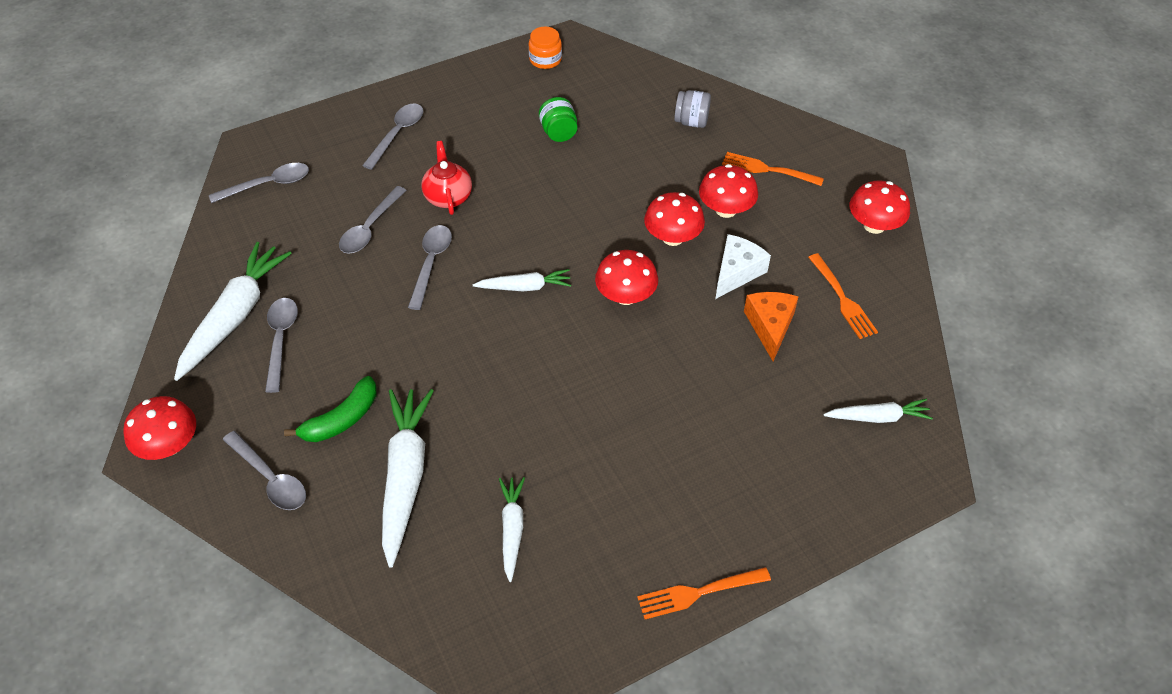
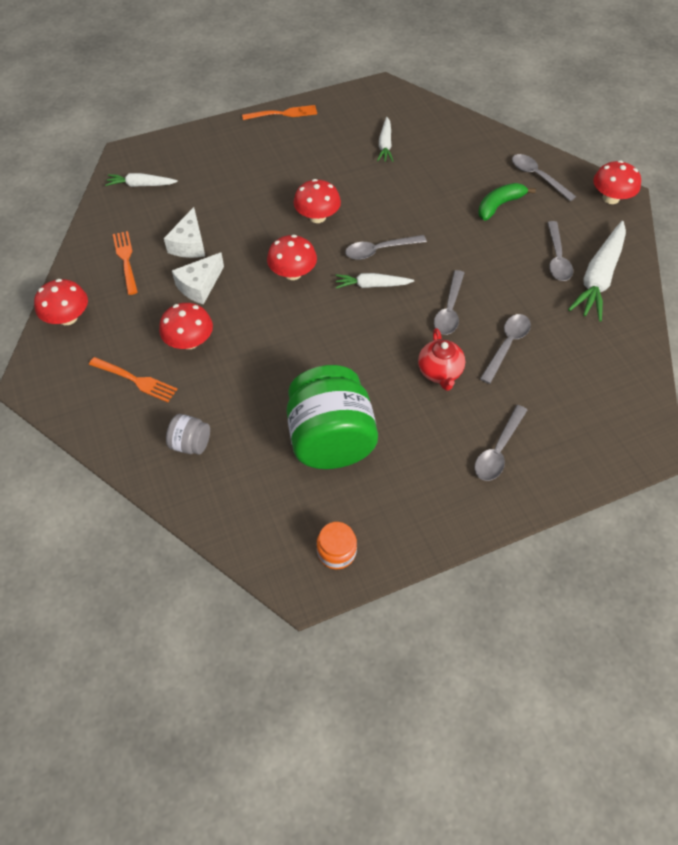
camera: 175 degrees left, 5 degrees up
grey spoon [209,163,309,203] -> grey spoon moved to [345,235,427,260]
white carrot [382,389,434,568] -> none
green jar [539,97,577,142] -> green jar [286,365,378,469], size x2.26
red mushroom [644,192,705,246] -> red mushroom moved to [294,179,341,223]
orange cheese [744,292,799,361] -> white cheese [164,207,205,258]

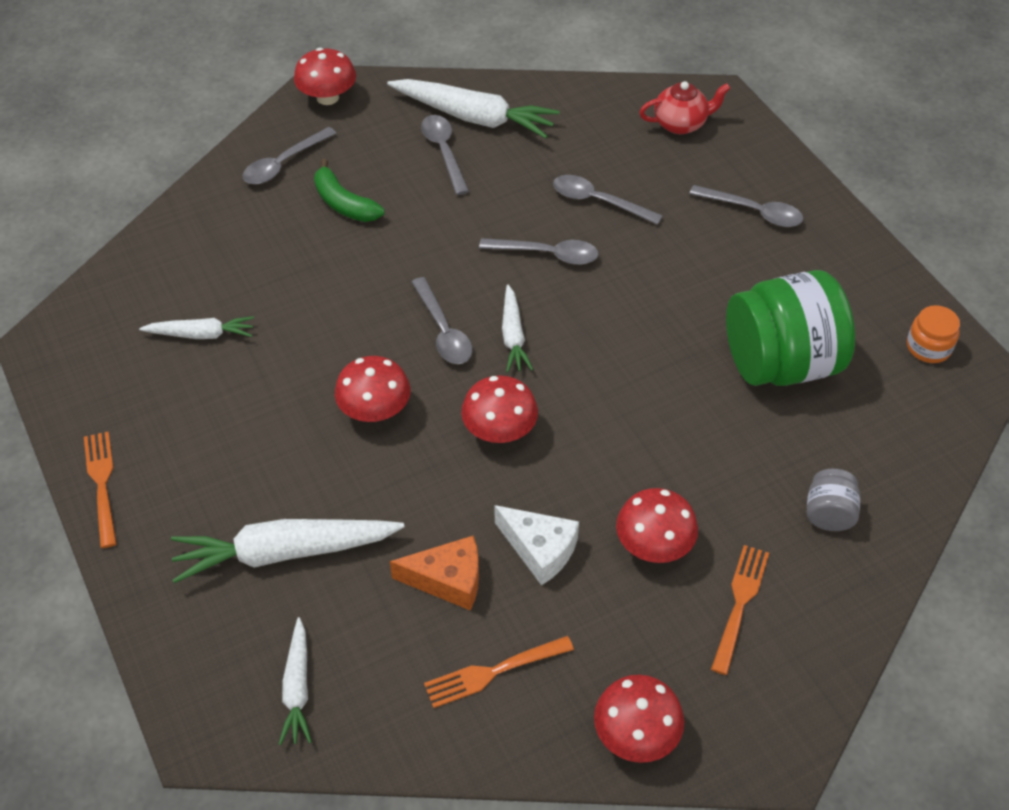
camera: 95 degrees left, 5 degrees down
white cheese [164,207,205,258] -> orange cheese [390,535,479,611]
red teapot [418,328,465,391] -> red teapot moved to [639,81,731,134]
grey spoon [547,221,573,281] -> grey spoon turned 105 degrees counterclockwise [421,115,469,195]
none -> white carrot [171,519,405,583]

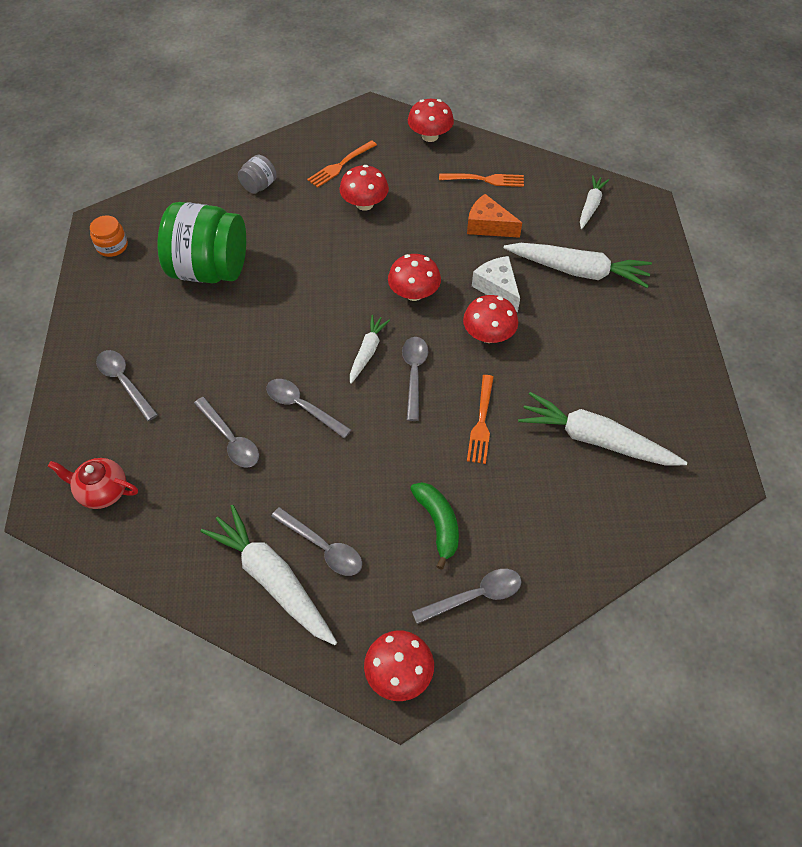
camera: 155 degrees left, 5 degrees up
orange fork [84,432,117,548] -> orange fork moved to [467,375,494,464]
white carrot [139,316,254,339] -> white carrot [518,392,687,466], size x1.80
grey spoon [421,115,469,195] -> grey spoon turned 60 degrees counterclockwise [271,507,362,576]
white cheese [495,505,579,585] -> white cheese moved to [472,256,520,313]

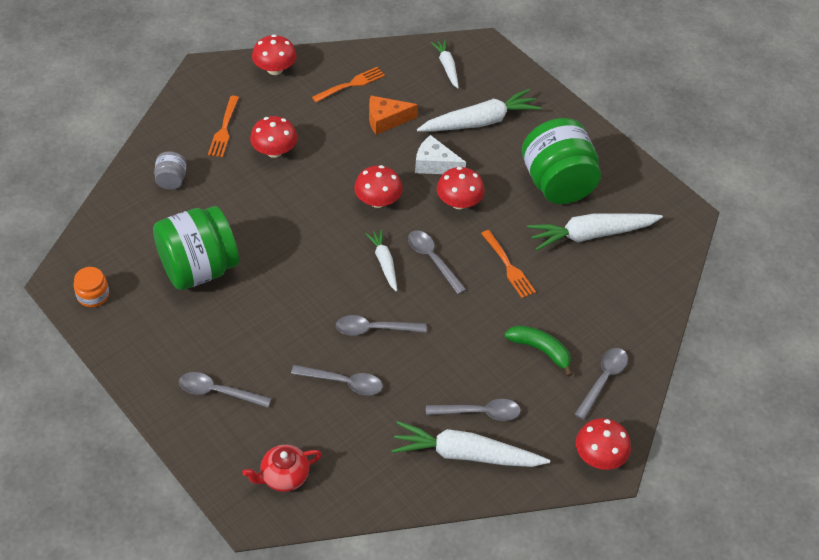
camera: 40 degrees left, 5 degrees down
none -> green jar [522,118,601,204]

